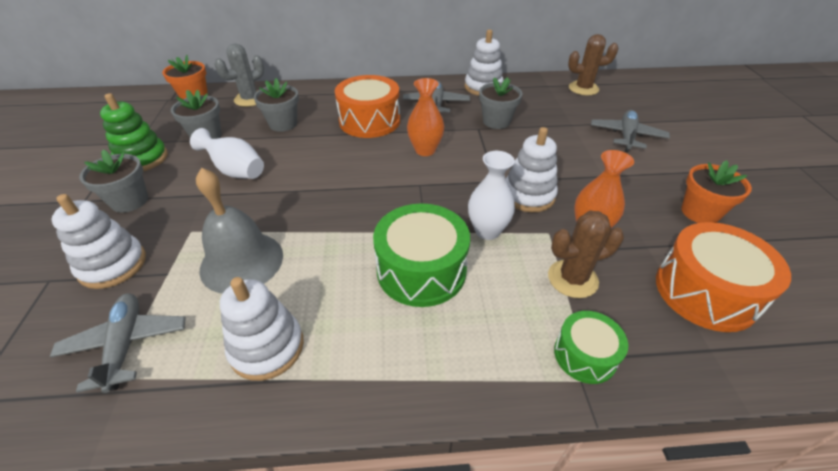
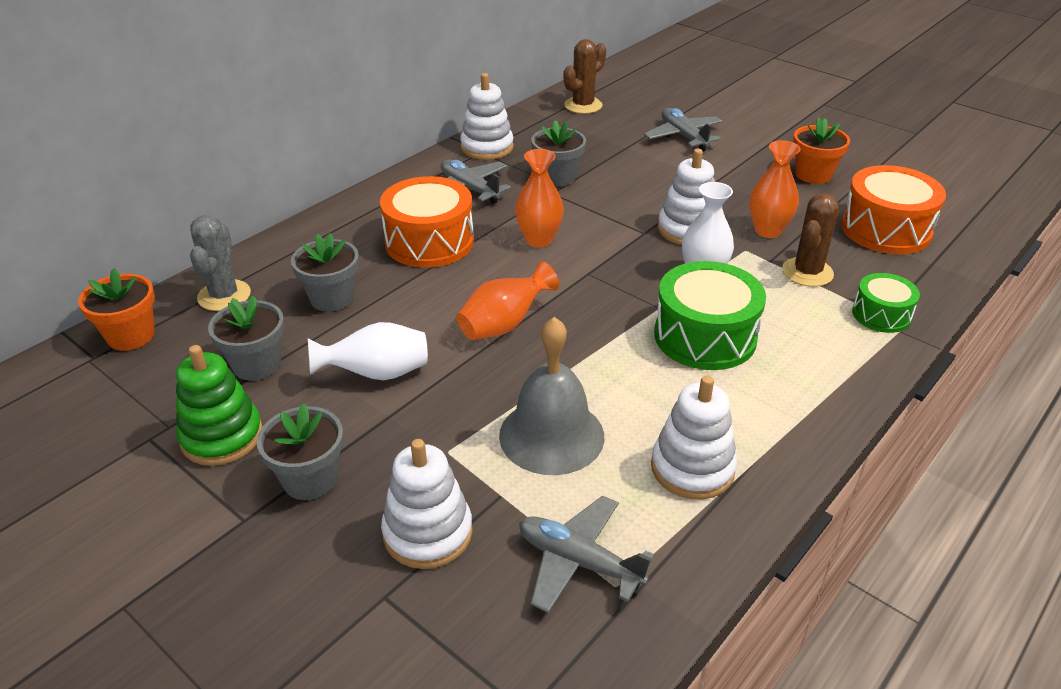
camera: 45 degrees left, 5 degrees down
none -> orange vase [456,261,559,340]

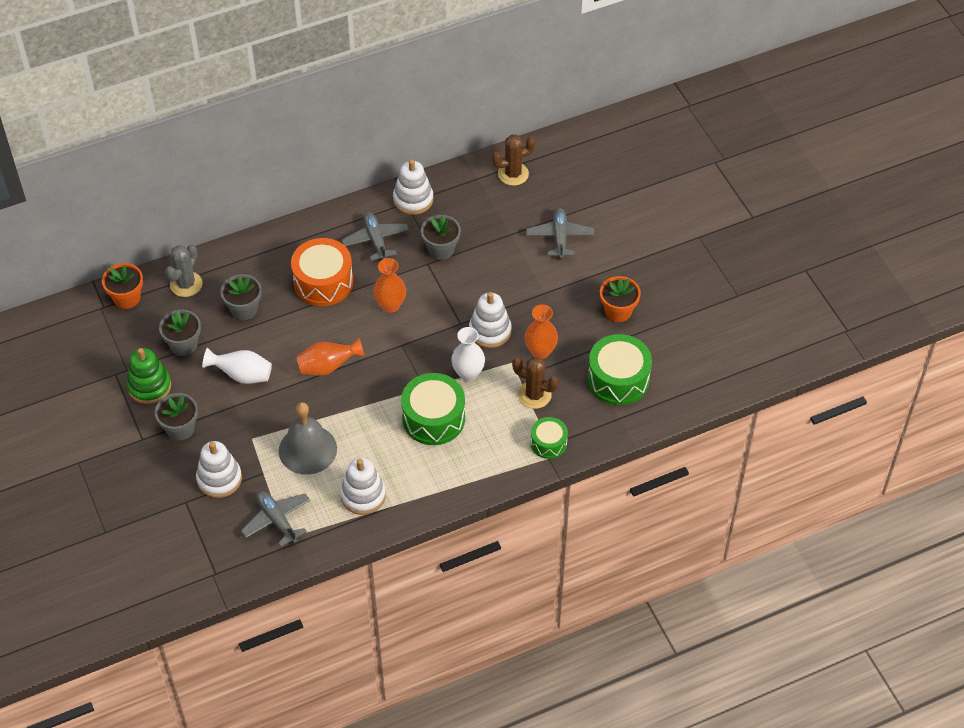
camera: 25 degrees right, 15 degrees up
brown cactus [782,193,839,287] -> brown cactus turned 60 degrees clockwise [512,357,559,409]
orange drum [841,165,946,254] -> green drum [588,334,652,405]

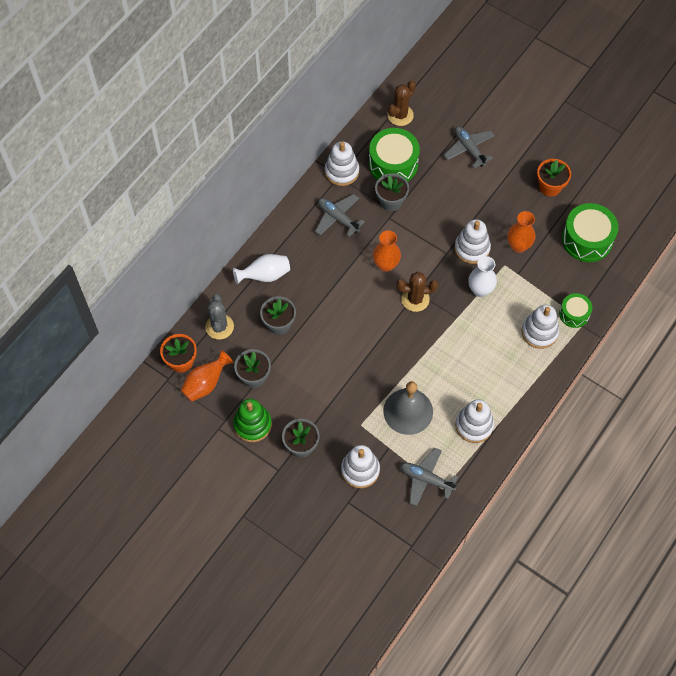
camera: 30 degrees left, 10 degrees up
white vase [202,348,272,384] -> white vase moved to [233,254,290,285]
orange drum [291,238,353,306] -> none
orange vase [296,338,365,376] -> orange vase moved to [181,350,234,402]
green drum [401,373,465,445] -> green drum moved to [369,128,420,182]
brown cactus [512,357,559,409] -> brown cactus moved to [396,272,438,312]
none -> white stacking toy [522,305,559,349]

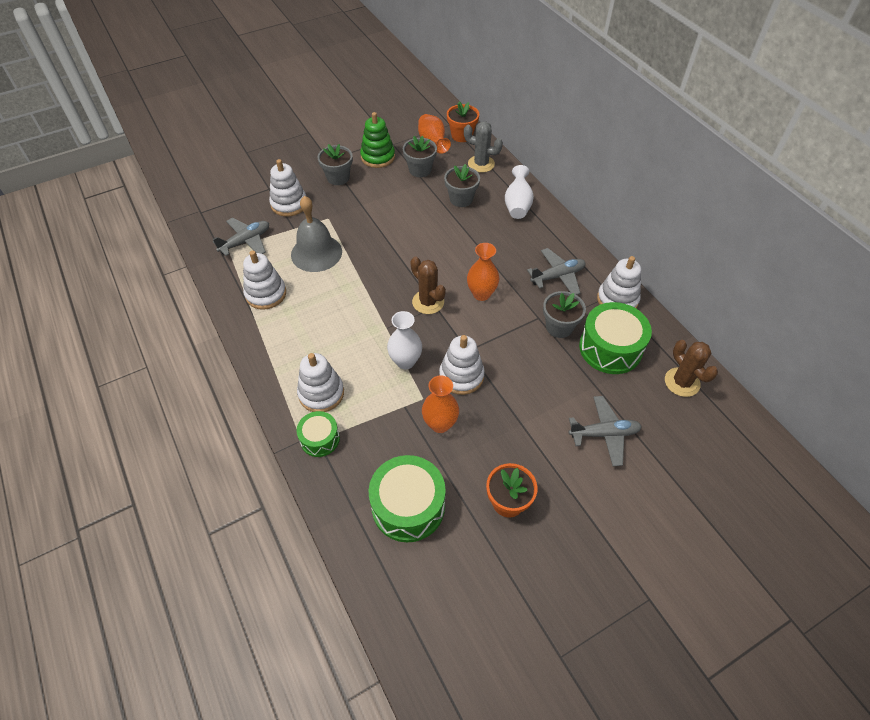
camera: 115 degrees right, 10 degrees down
brown cactus [396,272,438,312] -> brown cactus turned 60 degrees counterclockwise [411,257,446,314]

